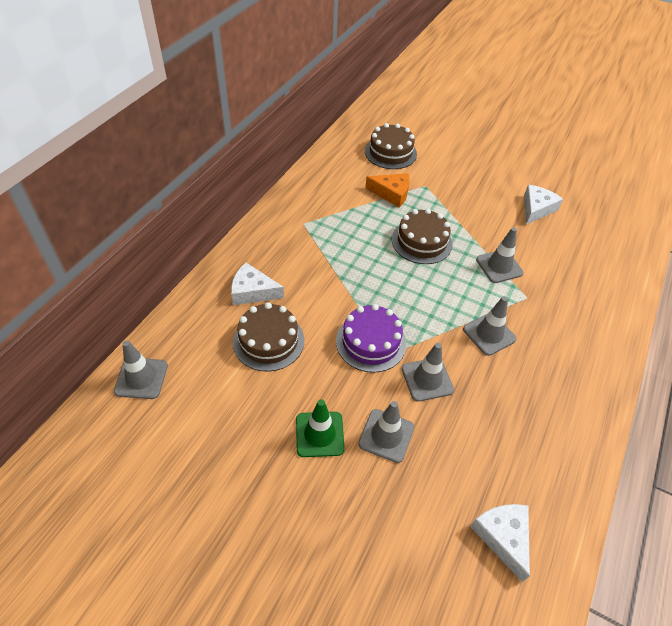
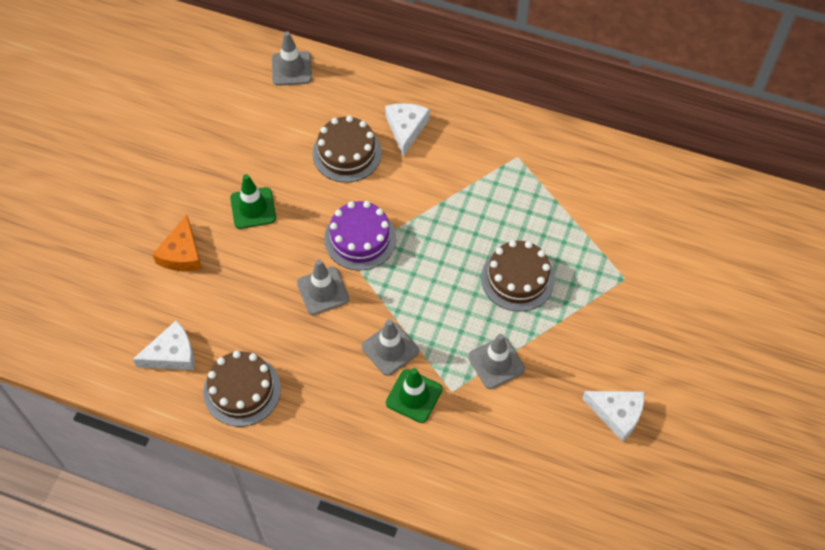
camera: 85 degrees right, 10 degrees up
grey traffic cone [358,401,414,463] -> none
brown cake [365,123,417,169] -> brown cake moved to [203,351,281,427]
orange cheese [365,173,410,208] -> orange cheese moved to [152,215,202,271]
none -> green traffic cone [386,368,443,423]

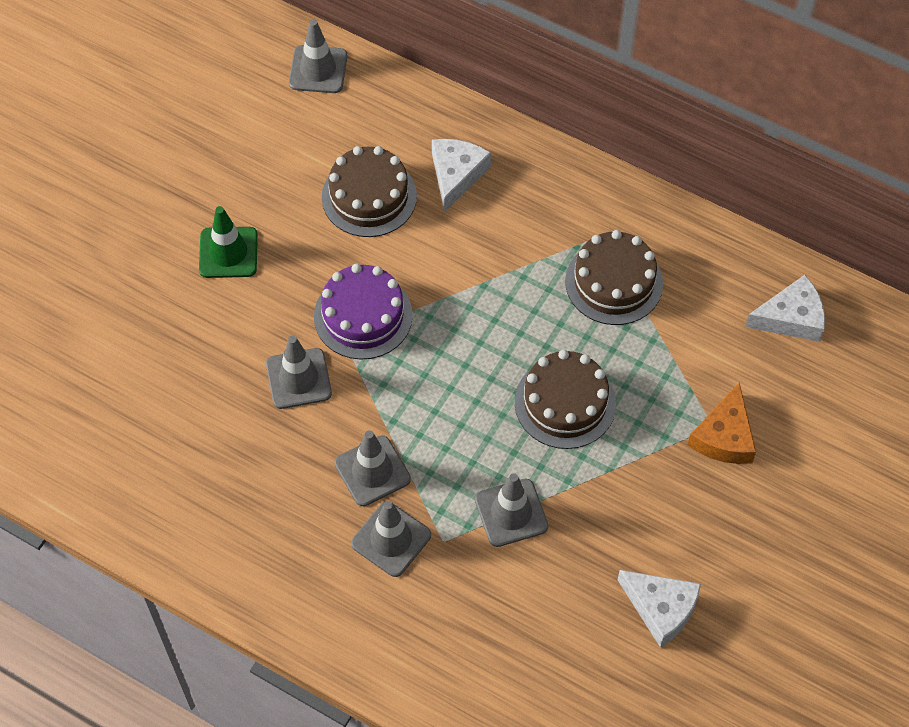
camera: 10 degrees right, 0 degrees up
white cheese [133,320,195,370] -> white cheese moved to [745,275,825,342]
orange cheese [152,215,202,271] -> orange cheese moved to [688,382,756,464]
brown cake [203,351,281,427] -> brown cake moved to [565,230,663,325]
green traffic cone [386,368,443,423] -> grey traffic cone [351,501,431,577]

